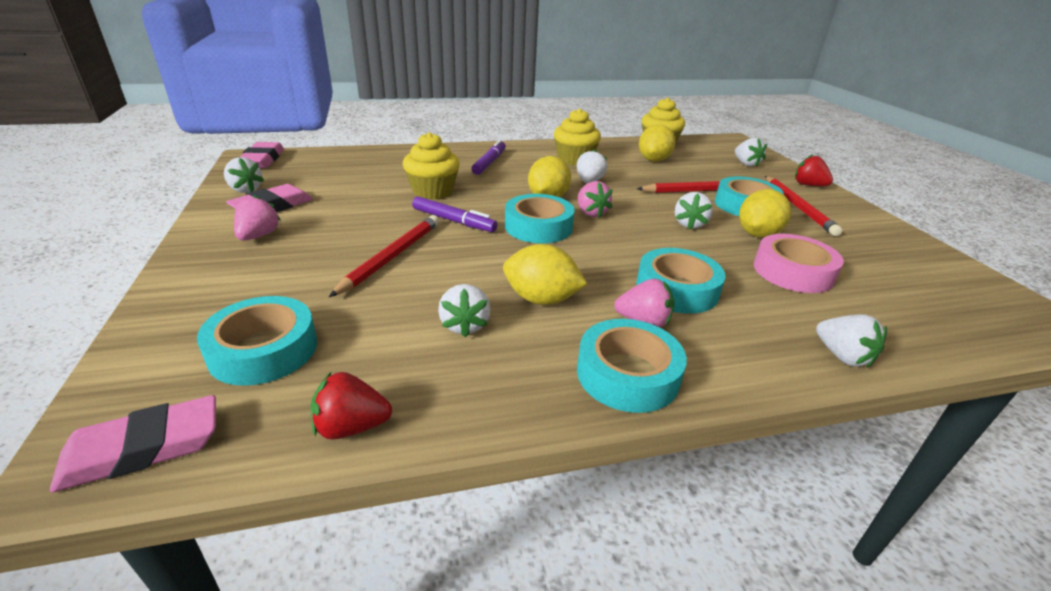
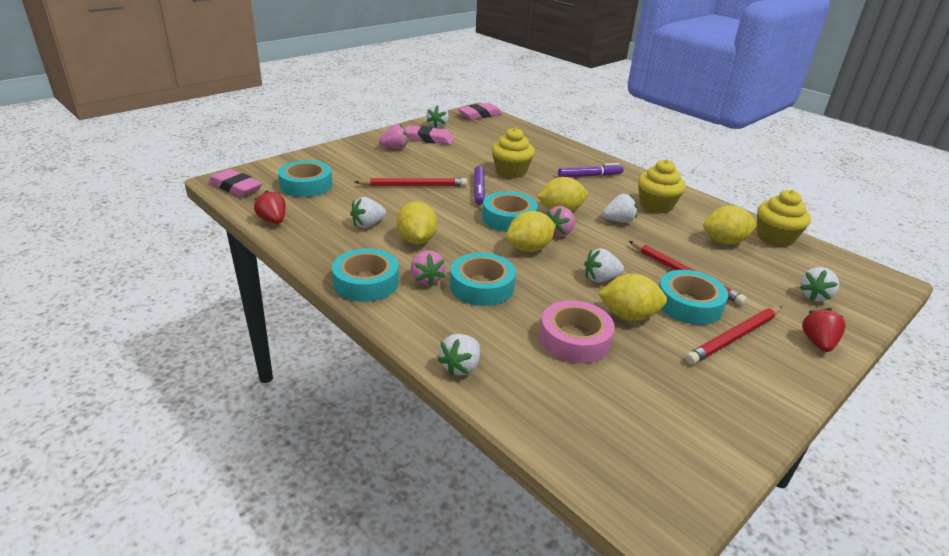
camera: 60 degrees right, 0 degrees up
none -> yellow lemon [506,211,556,252]

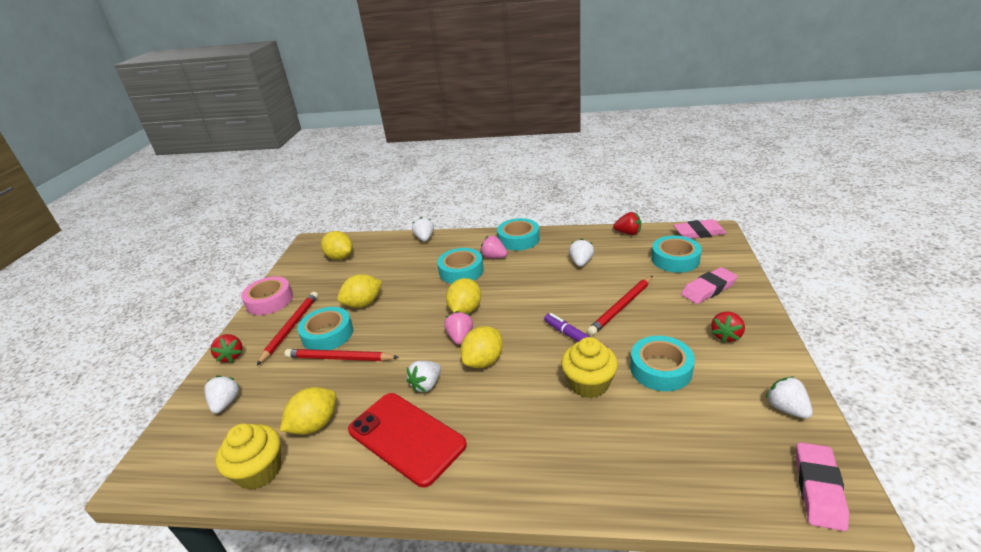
camera: 145 degrees right, 0 degrees up
pink strawberry [379,124,408,149] -> red strawberry [711,311,745,343]
yellow lemon [397,201,437,244] -> yellow lemon moved to [321,231,353,260]
pink eraser [405,125,454,145] -> pink eraser moved to [681,267,738,304]
turquoise tape [482,191,538,232] -> turquoise tape moved to [630,336,695,391]
pink tape [540,300,615,363] -> pink tape moved to [241,276,293,315]
purple marker [558,163,624,177] -> none
white strawberry [584,248,624,283] -> none
yellow cupcake [638,159,685,213] -> red phone [348,393,467,487]

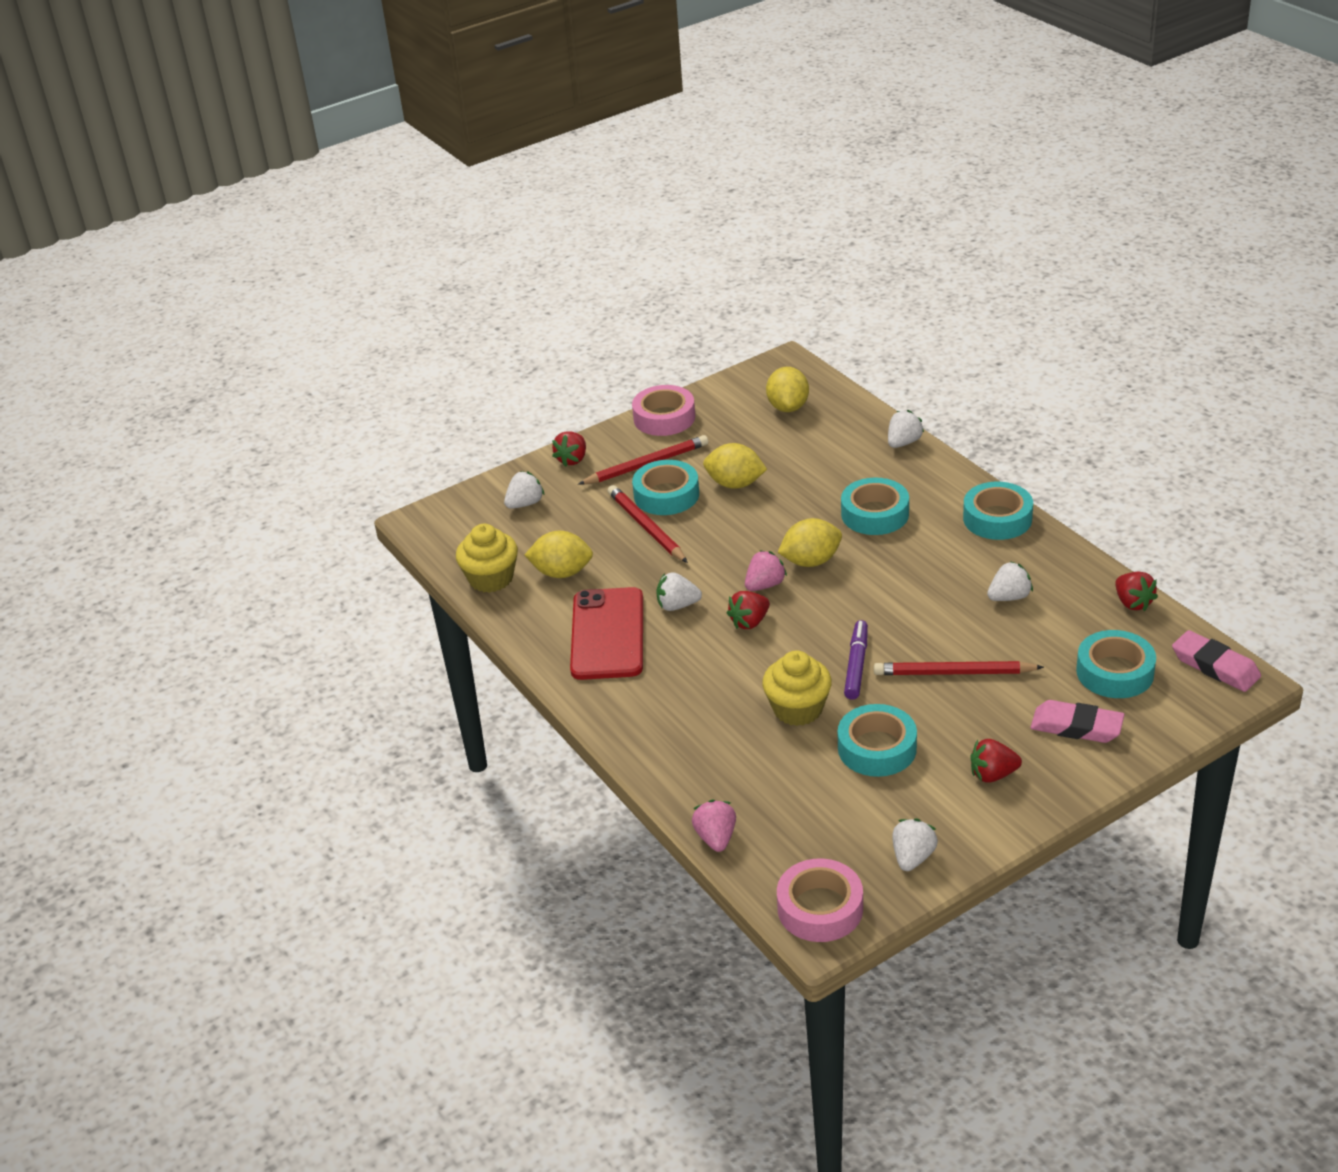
camera: 50 degrees right, 5 degrees up
yellow lemon [461,326,503,368] -> red strawberry [727,591,770,629]
pink strawberry [480,236,508,259] -> pink strawberry moved to [692,800,736,852]
pink eraser [796,442,849,531] -> pink tape [777,858,863,942]

